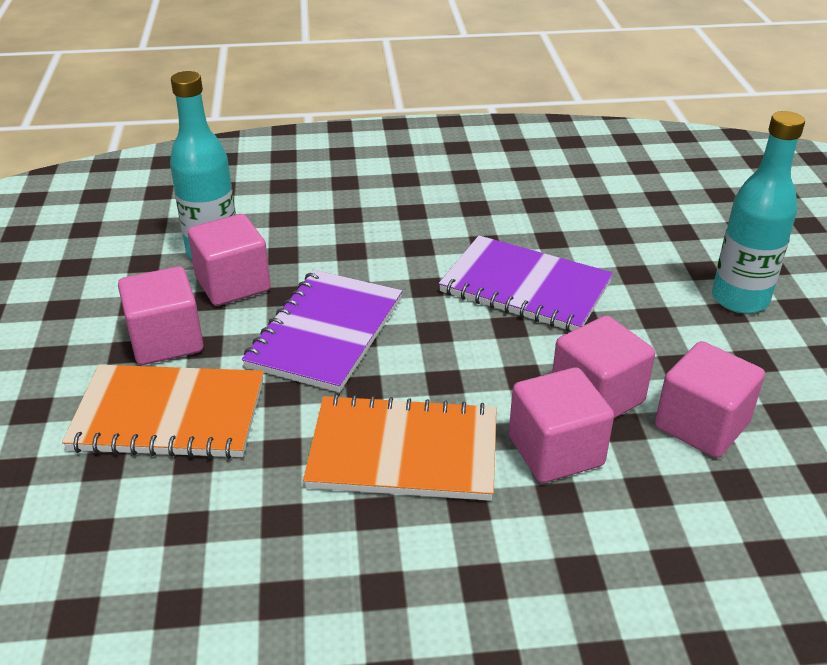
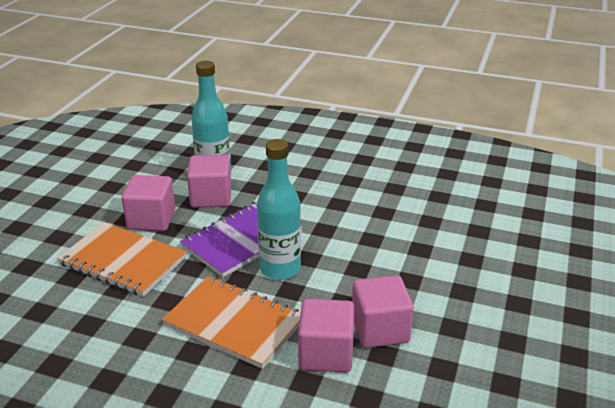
camera: 25 degrees right, 5 degrees down
purple notebook [439,236,613,331] -> none
pink cube [655,341,765,458] -> none
turquoise bottle [712,111,805,314] -> turquoise bottle moved to [257,139,301,280]

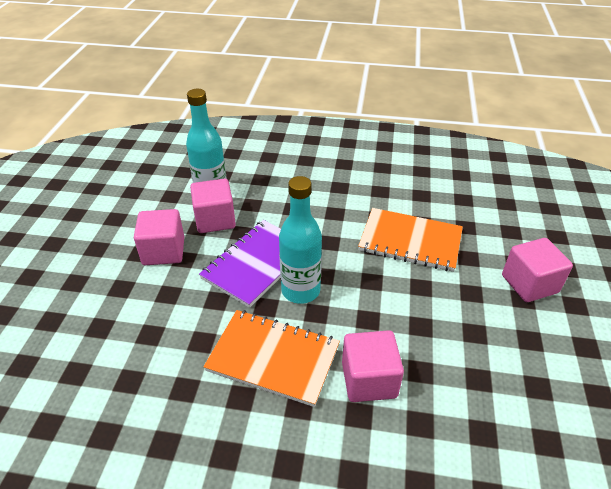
camera: 10 degrees left, 10 degrees up
orange notebook [57,222,187,297] -> orange notebook moved to [358,208,463,272]
pink cube [352,275,414,348] -> pink cube moved to [502,238,573,302]

